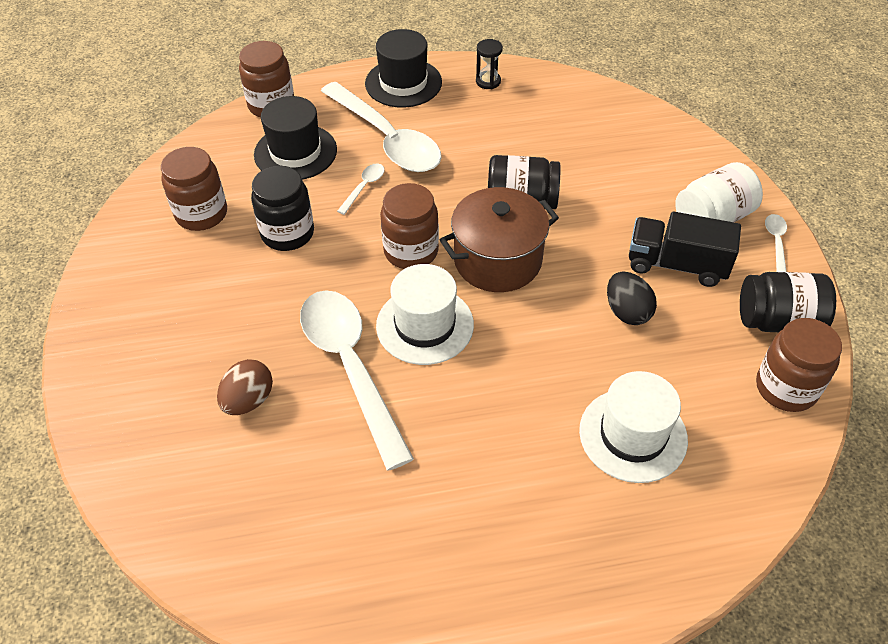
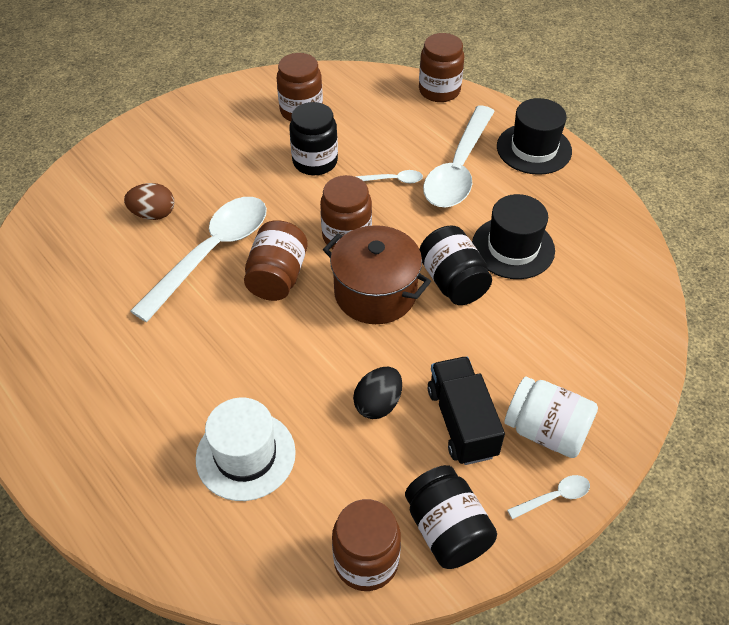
camera: 60 degrees right, 0 degrees up
black hat [254,96,337,180] -> black hat moved to [472,194,555,279]
white hat [376,264,474,365] -> brown jar [244,220,308,301]
black hourglass [476,39,503,89] -> none

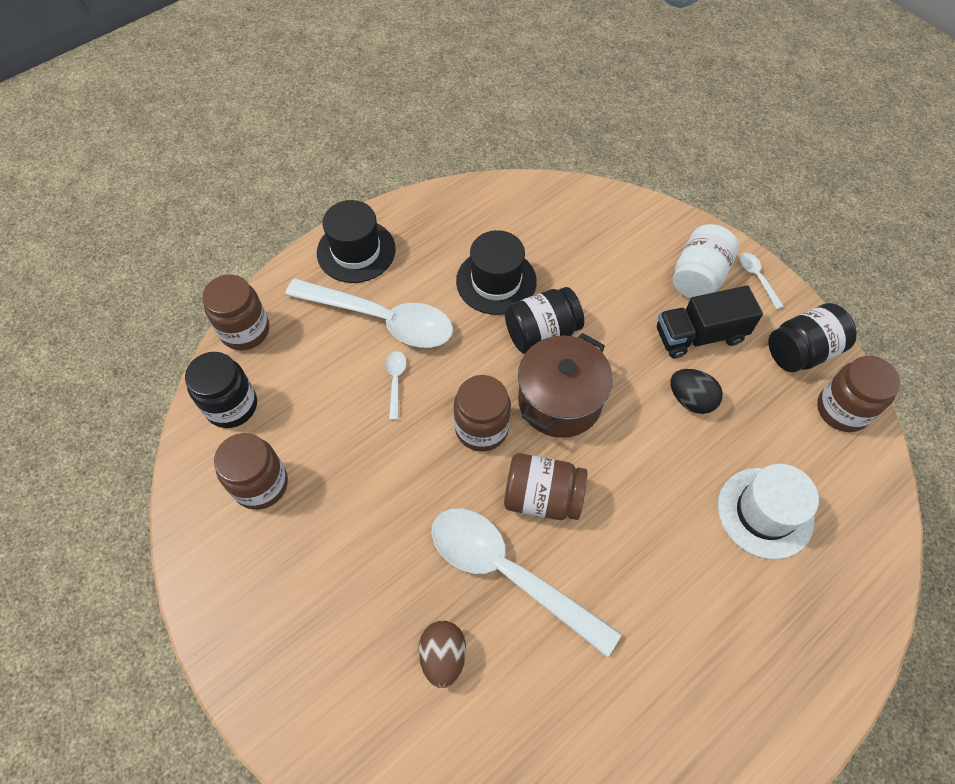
camera: 90 degrees left, 10 degrees up
black jar [289,102,338,175] -> black jar moved to [185,352,257,428]

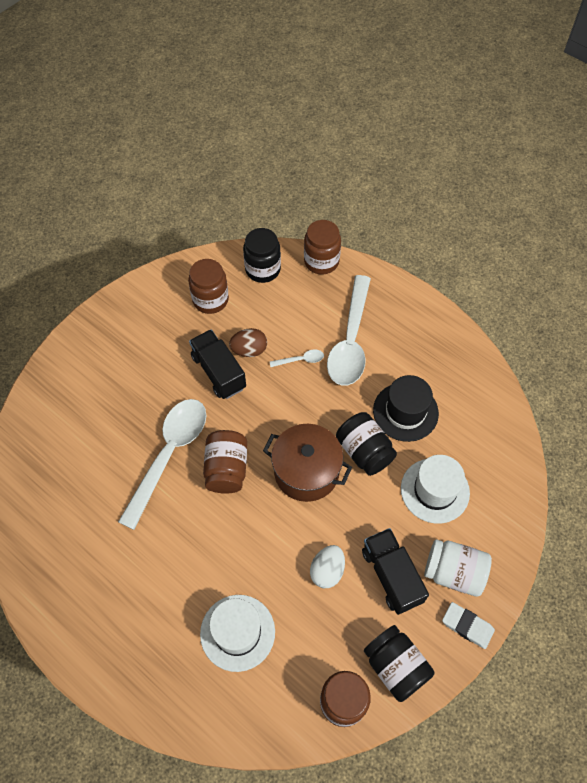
camera: 80 degrees right, 0 degrees up
black hat [317,200,396,283] -> none
brown egg [418,620,466,688] -> brown egg moved to [229,328,267,357]
brown jar [454,375,511,452] -> none
black egg [670,369,723,414] -> white egg [310,545,345,588]
white spoon [740,253,784,309] -> white eraser [442,602,495,649]
none -> black truck [189,330,246,399]
none -> white hat [401,455,470,524]

